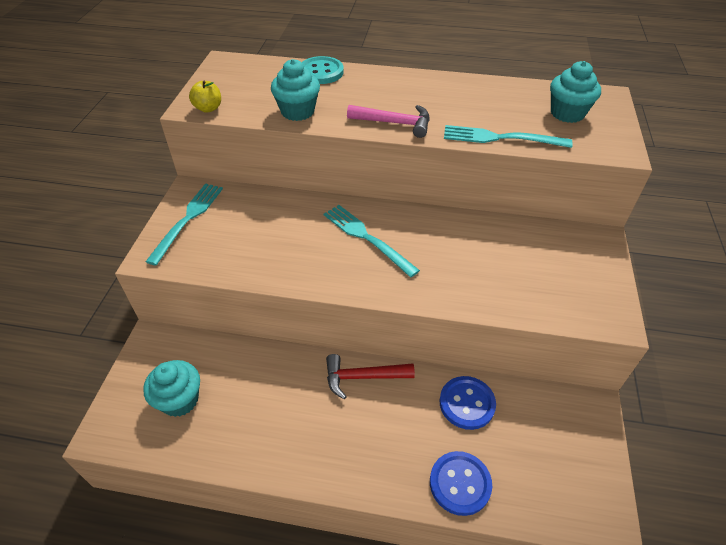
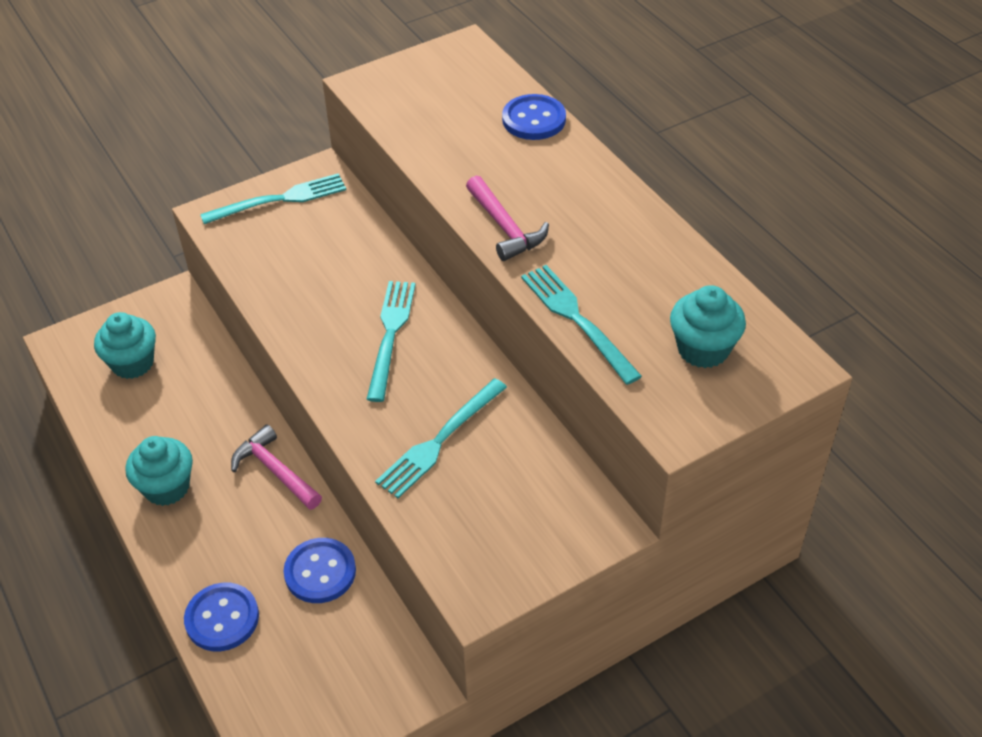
camera: 50 degrees right, 0 degrees up
yellow apple [189,81,221,113] -> none
turquoise cupcake [271,59,320,121] -> turquoise cupcake moved to [125,436,193,506]
turquoise button [302,56,344,84] -> blue button [502,94,566,140]
red hammer [326,354,415,399] -> pink hammer [231,424,322,510]
none -> turquoise fork [375,378,507,498]

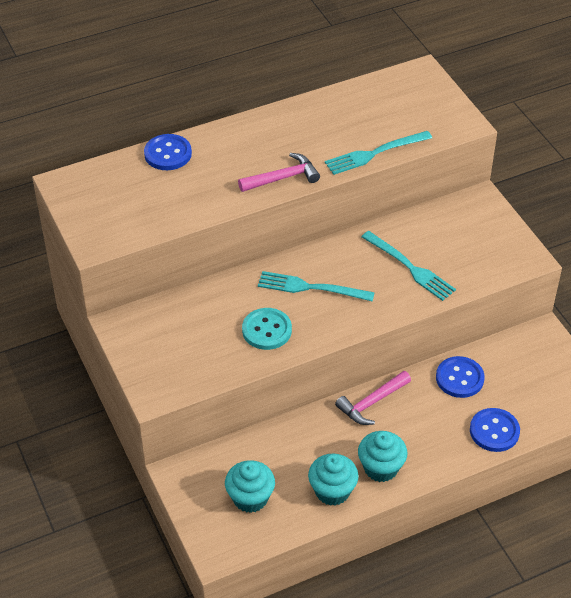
camera: 85 degrees left, 0 degrees up
turquoise fork [200,173,346,224] -> none
turquoise cupcake [670,285,746,368] -> turquoise cupcake moved to [308,454,359,506]
none -> turquoise button [242,308,292,350]

